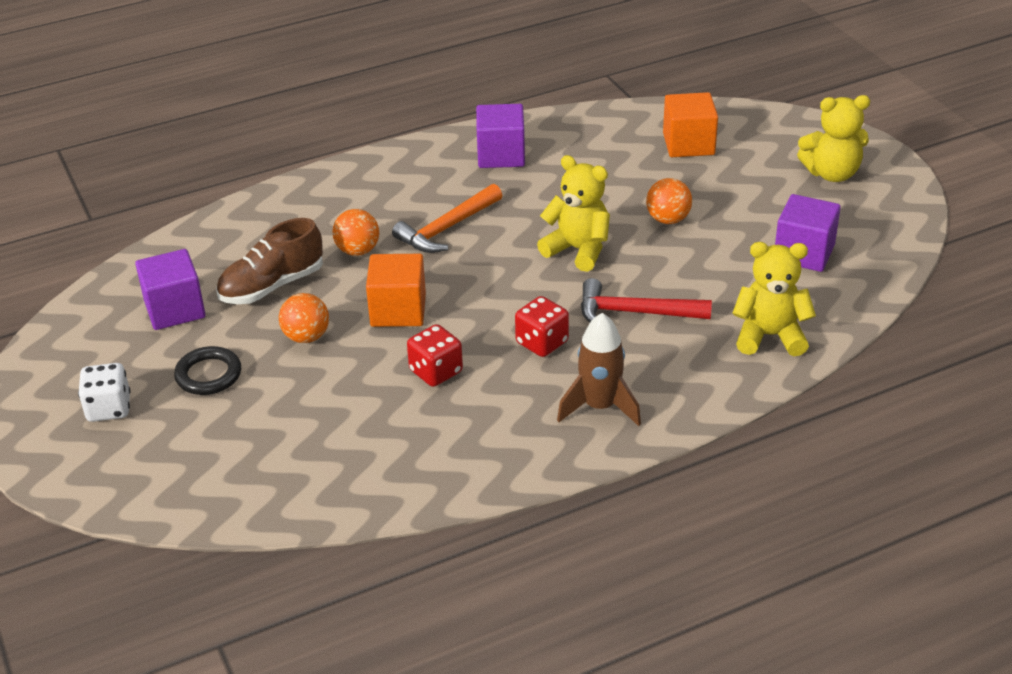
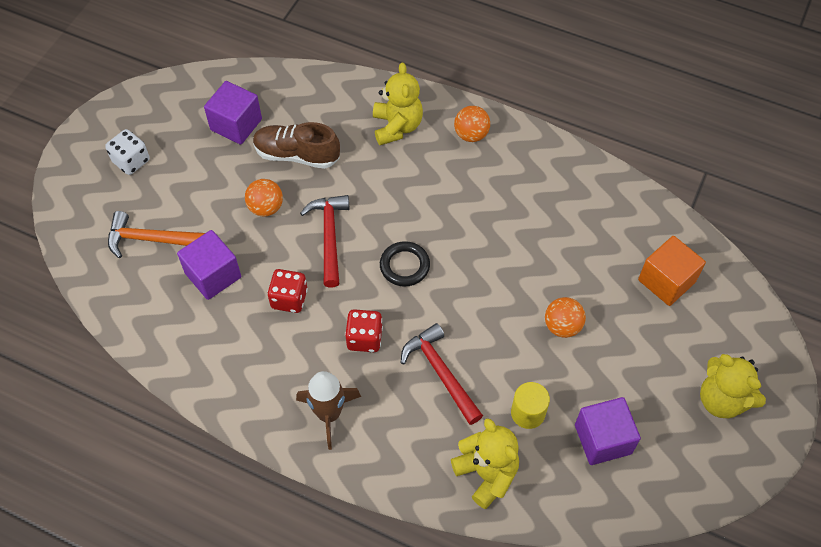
camera: 50 degrees right, 20 degrees up
black ring [174,346,241,395] -> black ring moved to [380,241,430,287]
orange ball [332,209,379,256] -> orange ball moved to [454,106,490,142]
orange cube [366,254,426,327] -> red hammer [300,195,349,288]
orange hammer [392,184,502,253] -> orange hammer moved to [108,211,205,258]
purple cube [476,104,525,168] -> purple cube moved to [177,230,241,300]
yellow teddy bear [537,155,610,272] -> yellow teddy bear moved to [373,62,423,145]
none -> yellow cylinder [511,382,550,429]

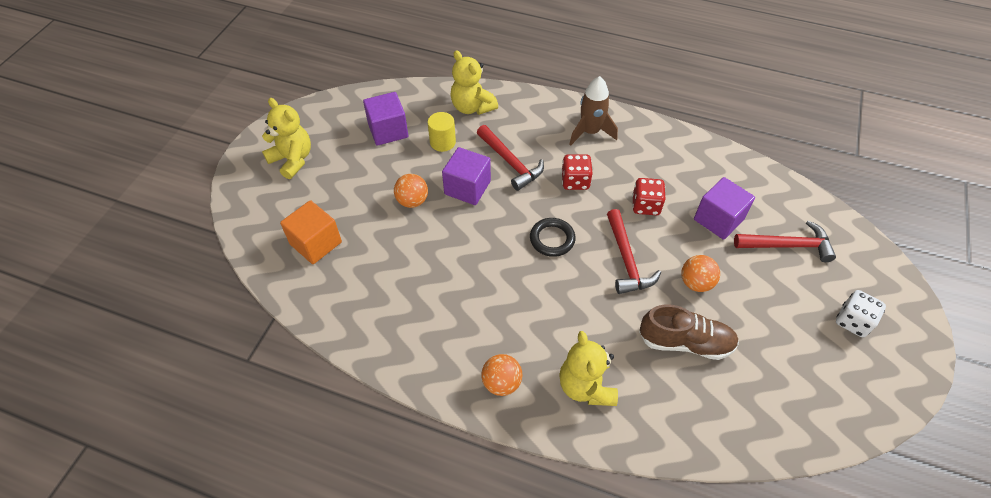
camera: 175 degrees right, 5 degrees down
orange hammer [108,211,205,258] -> red hammer [734,221,836,262]
purple cube [204,81,262,144] -> purple cube moved to [442,147,491,205]

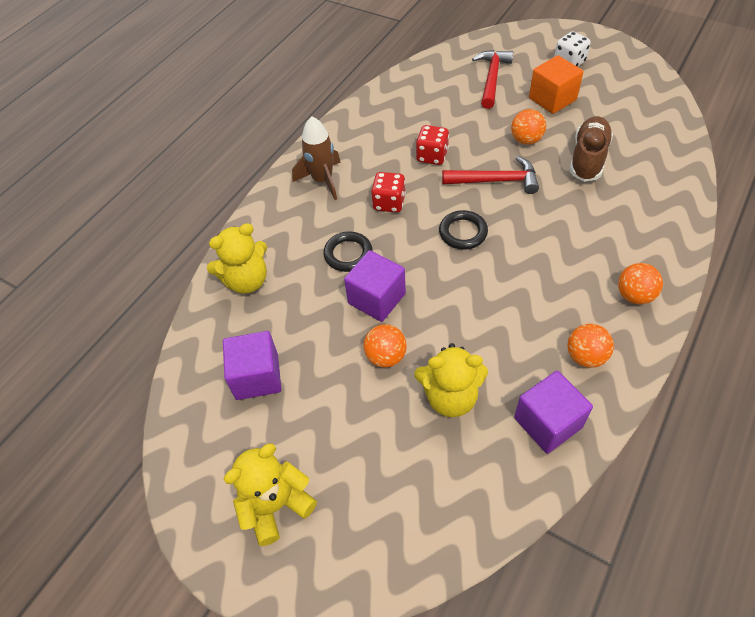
camera: 75 degrees left, 0 degrees up
orange cube [280,200,342,264] -> orange cube moved to [529,55,584,114]
yellow cylinder [428,112,456,152] -> none
red hammer [477,125,544,191] -> black ring [323,231,373,272]
yellow teddy bear [559,331,618,406] -> yellow teddy bear moved to [414,343,488,417]
purple cube [694,177,755,240] -> purple cube moved to [514,371,593,454]
none -> orange ball [567,324,614,368]

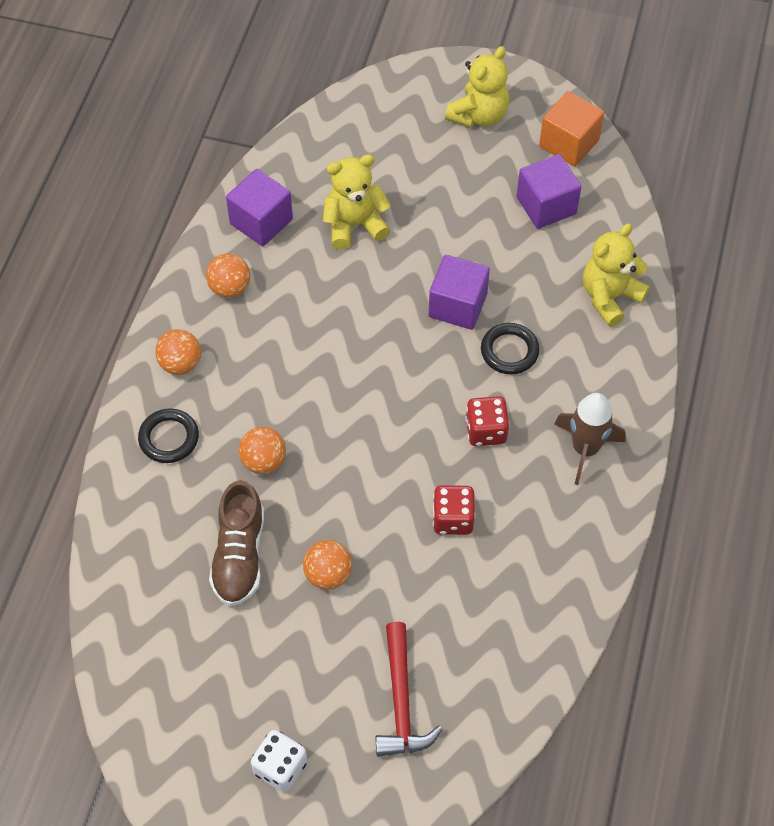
camera: 160 degrees right, 5 degrees up
orange ball [363,324,407,368] -> orange ball moved to [239,427,286,474]
black ring [439,210,488,249] -> black ring moved to [138,408,199,463]
red hammer [442,156,539,194] -> none
orange cube [529,55,584,114] -> orange cube moved to [539,91,604,166]

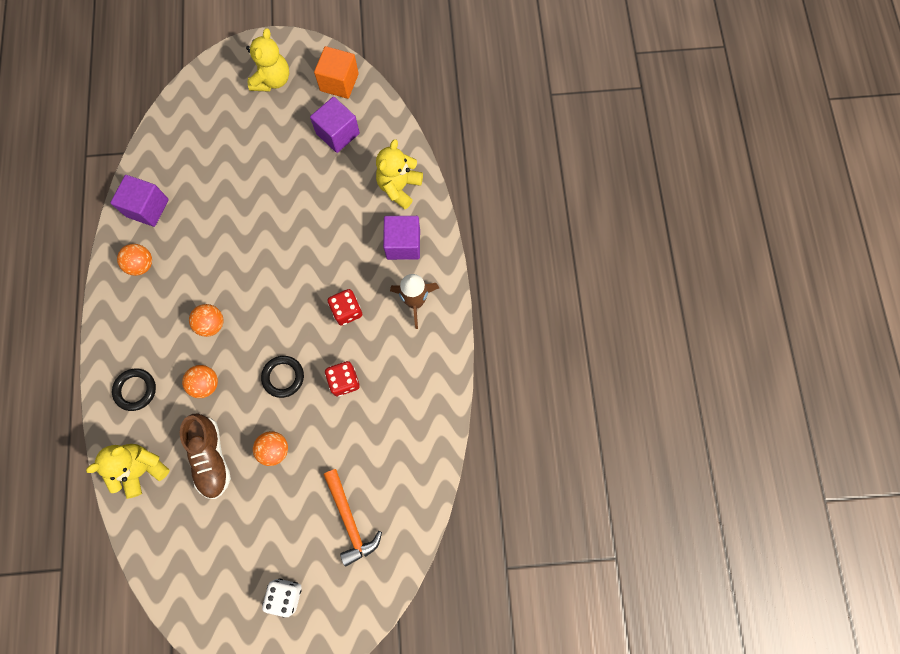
camera: 20 degrees left, 15 degrees up
orange ball [155,329,201,375] -> orange ball moved to [189,304,223,337]
yellow teddy bear [323,154,391,250] -> yellow teddy bear moved to [86,444,170,499]
red hammer [375,622,443,757] -> orange hammer [323,469,382,567]
purple cube [428,255,490,330] -> purple cube moved to [383,216,420,260]
black ring [481,323,540,374] -> black ring moved to [261,356,304,398]

